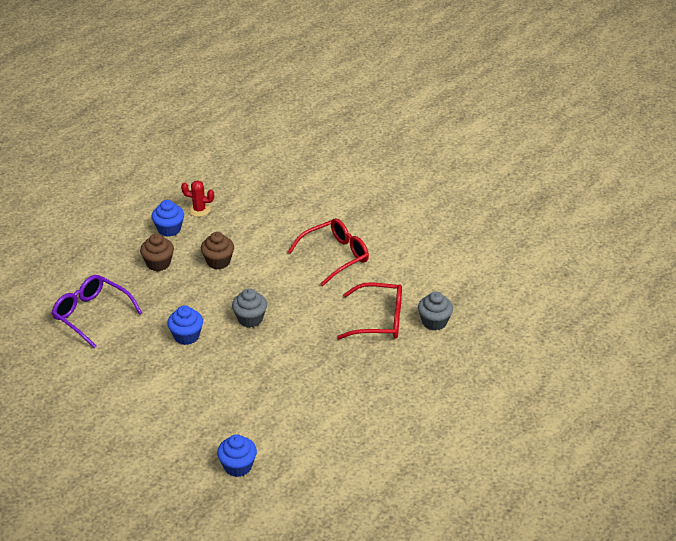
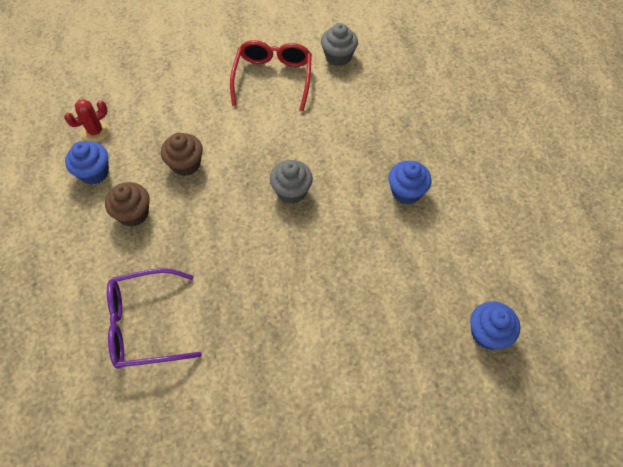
camera: 50 degrees left, 20 degrees up
blue cupcake [167,305,203,345] -> blue cupcake moved to [388,161,432,204]
red glasses [337,282,402,339] -> none
grey cupcake [418,291,453,330] -> grey cupcake moved to [321,23,358,66]

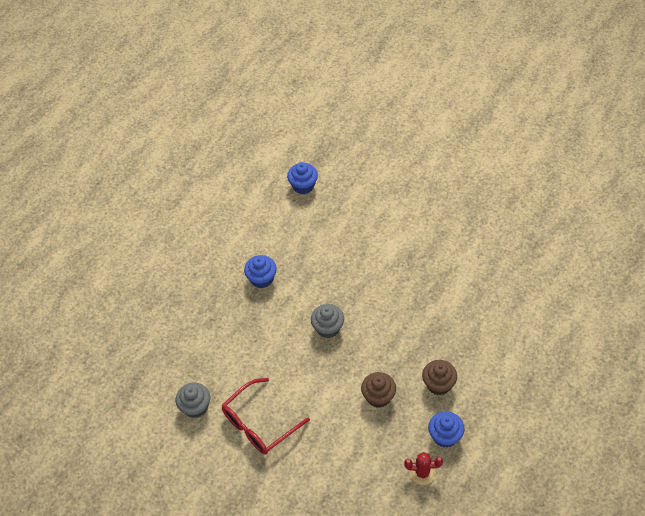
camera: 135 degrees left, 5 degrees down
purple glasses [107,268,202,369] -> none

